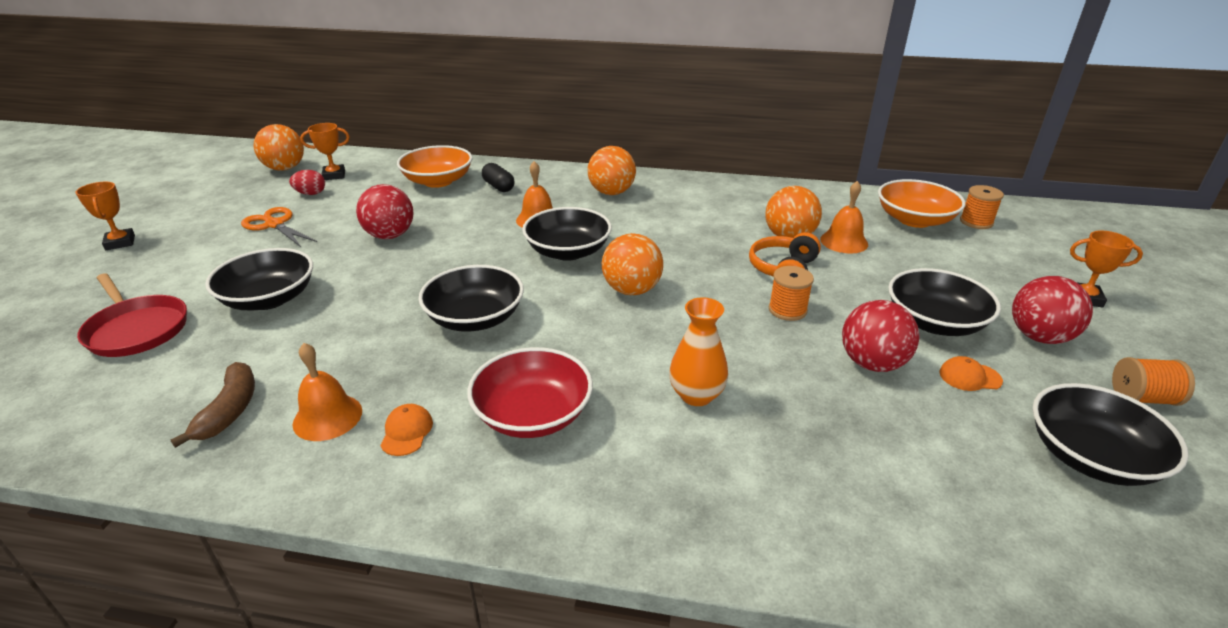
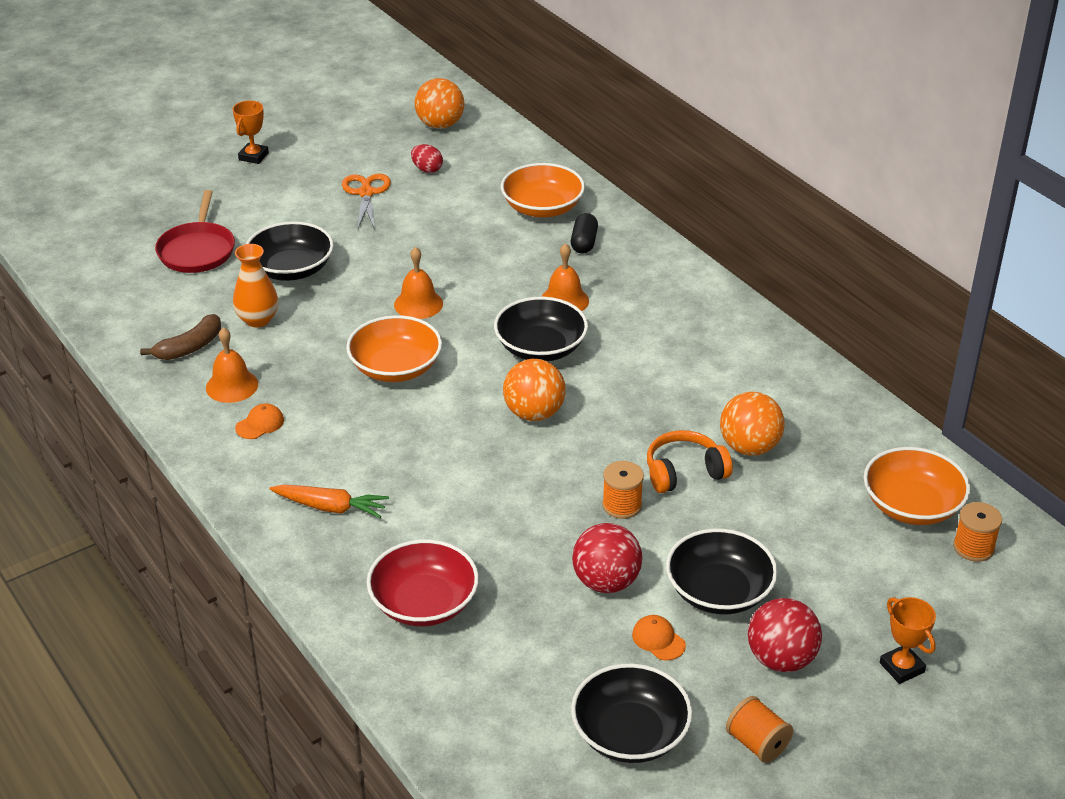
camera: 45 degrees right, 5 degrees up
orange trophy [300,123,350,180] -> none
red ball [356,184,414,239] -> none
black bowl [418,265,524,332] -> orange bowl [346,315,442,382]
red bowl [467,347,593,438] -> red bowl moved to [367,540,479,626]
orange ball [588,146,636,195] -> none
orange vase [669,297,728,406] -> orange vase moved to [233,244,279,327]
orange bell [820,181,868,254] -> orange bell moved to [394,247,443,319]
none -> orange carrot [269,485,389,518]

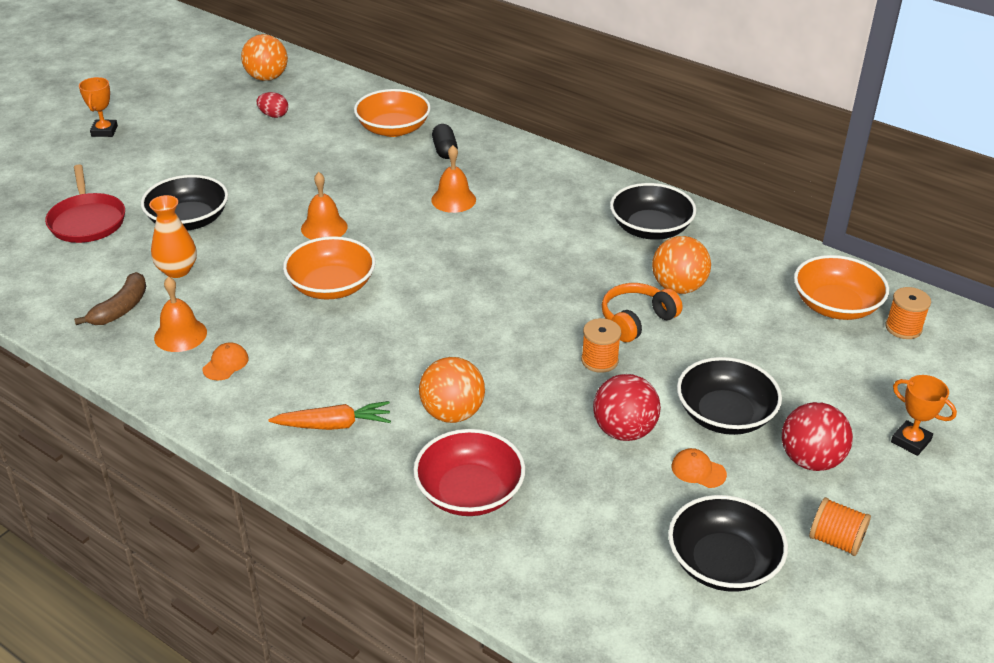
camera: 20 degrees left, 0 degrees up
orange scissors [342,173,391,229] -> none
black bowl [494,297,588,361] -> black bowl moved to [610,183,696,240]
orange ball [503,359,566,421] -> orange ball moved to [419,357,485,423]

